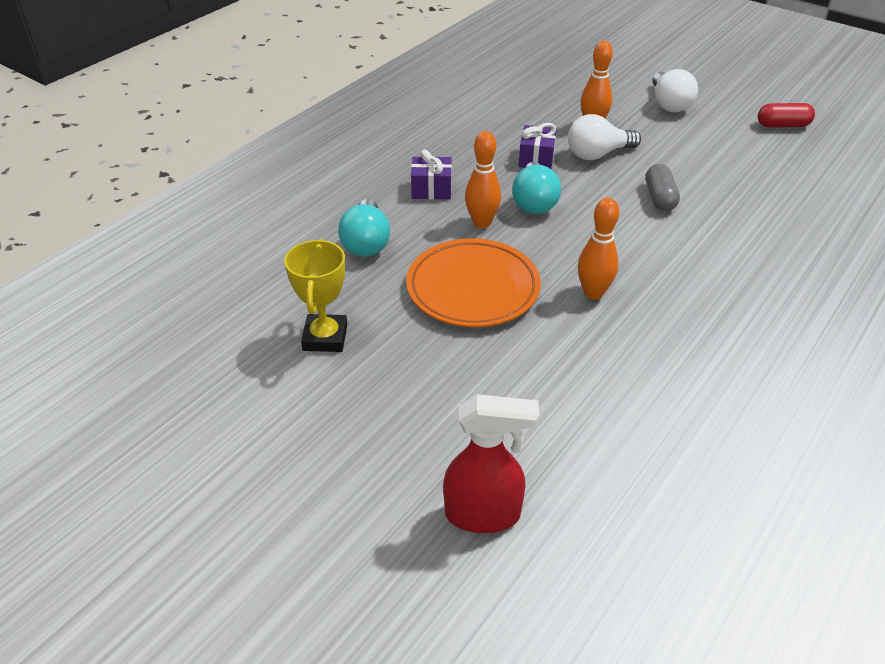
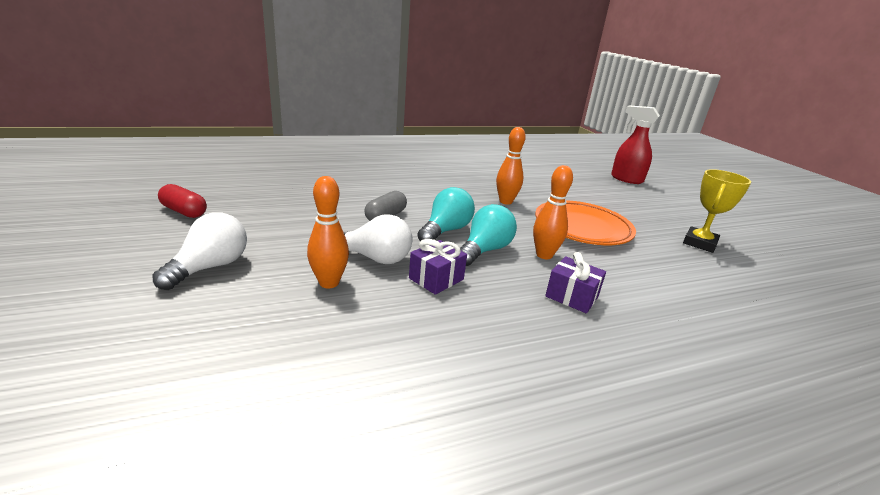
camera: 150 degrees left, 15 degrees down
turquoise light bulb [338,199,390,257] -> turquoise light bulb moved to [417,187,475,241]

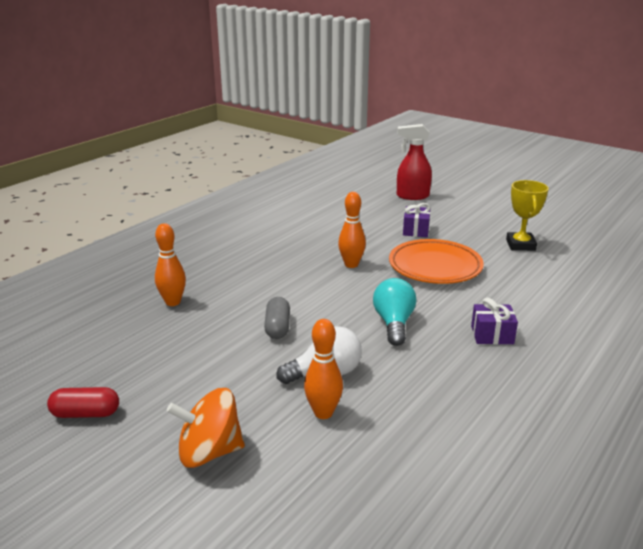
camera: 30 degrees left, 0 degrees up
white light bulb [153,212,247,290] -> orange spinning top [167,388,245,468]
purple gift [409,239,467,295] -> purple gift moved to [403,203,430,237]
turquoise light bulb [417,187,475,241] -> none
orange bowling pin [533,165,573,259] -> orange bowling pin moved to [155,223,186,306]

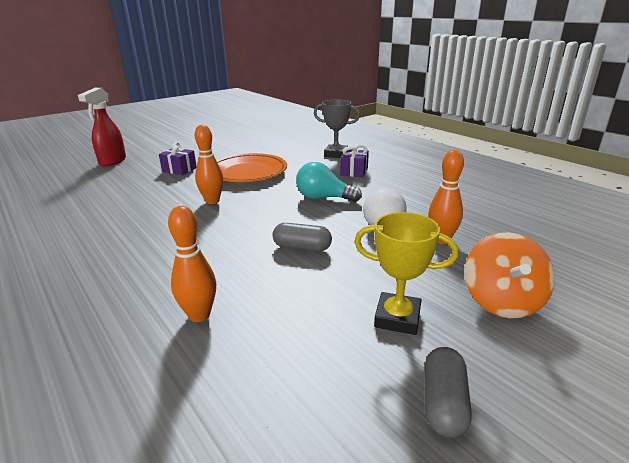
camera: 75 degrees left, 0 degrees up
red capsule [47,387,119,418] -> grey capsule [425,347,472,438]
yellow trophy [506,180,549,251] -> yellow trophy moved to [354,212,459,335]
none -> grey trophy [314,100,360,158]

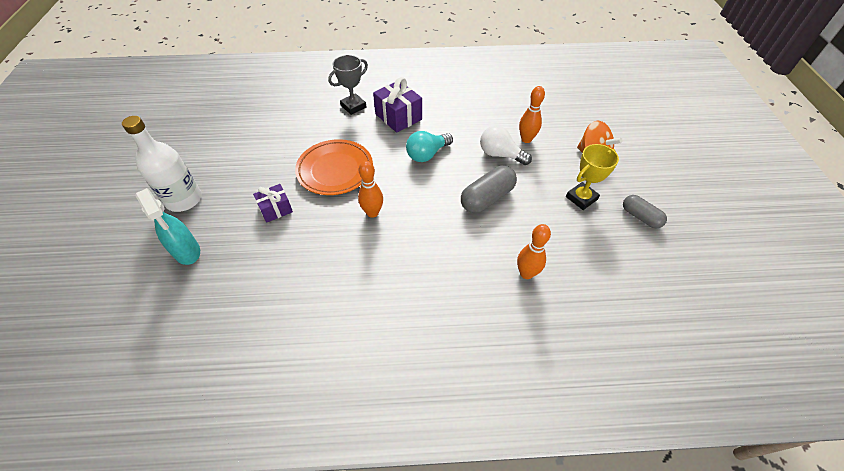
camera: 55 degrees left, 25 degrees up
red spray bottle [78,88,126,166] -> turquoise spray bottle [135,188,200,265]
grey capsule [273,223,332,252] -> grey capsule [461,166,517,213], size x1.56
purple gift [340,145,369,177] -> purple gift [373,77,422,133], size x1.60
none -> white bottle [122,116,202,212]

